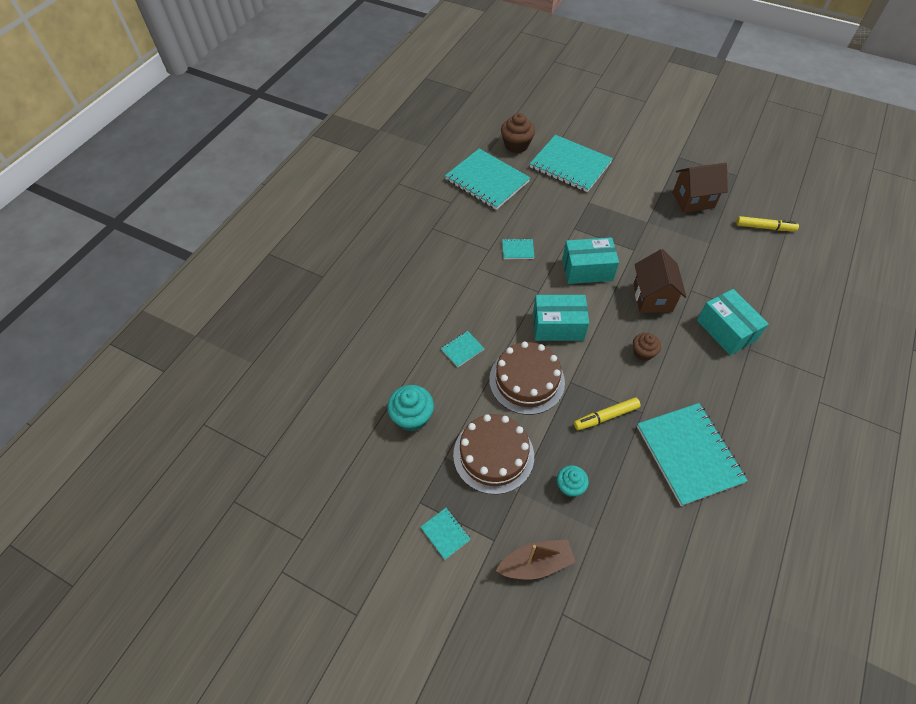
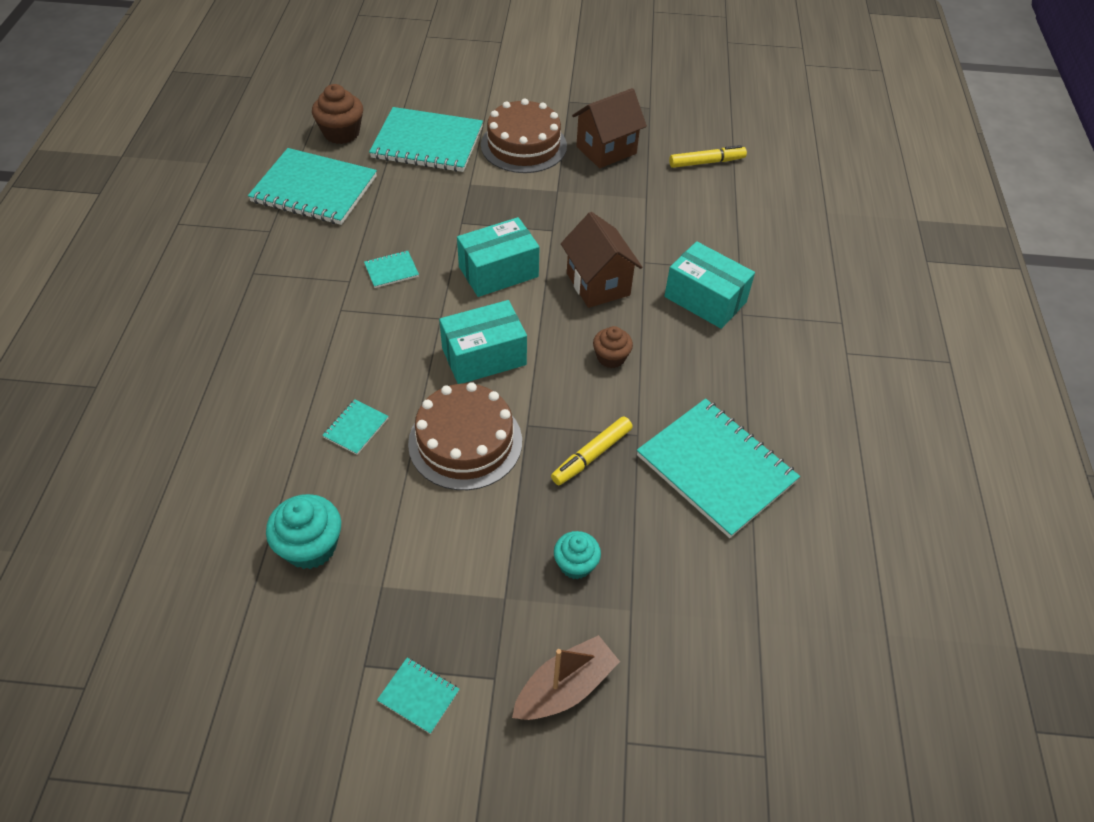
camera: 25 degrees left, 5 degrees down
brown cake [453,414,534,494] -> brown cake moved to [481,98,567,173]

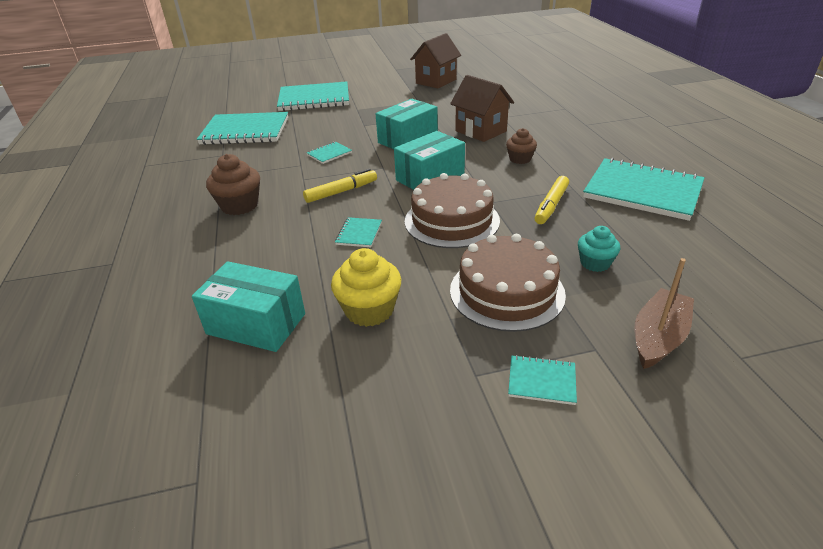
camera: 15 degrees left, 15 degrees down
turquoise cupcake [266,494,341,569] -> yellow cupcake [331,248,401,327]
brown cupcake [312,84,363,144] -> brown cupcake moved to [206,154,260,215]
brown cake [481,98,567,173] -> brown cake moved to [450,234,566,332]
turquoise box [664,241,755,329] -> turquoise box moved to [192,261,305,352]
yellow marker [669,145,747,168] -> yellow marker moved to [303,169,377,203]

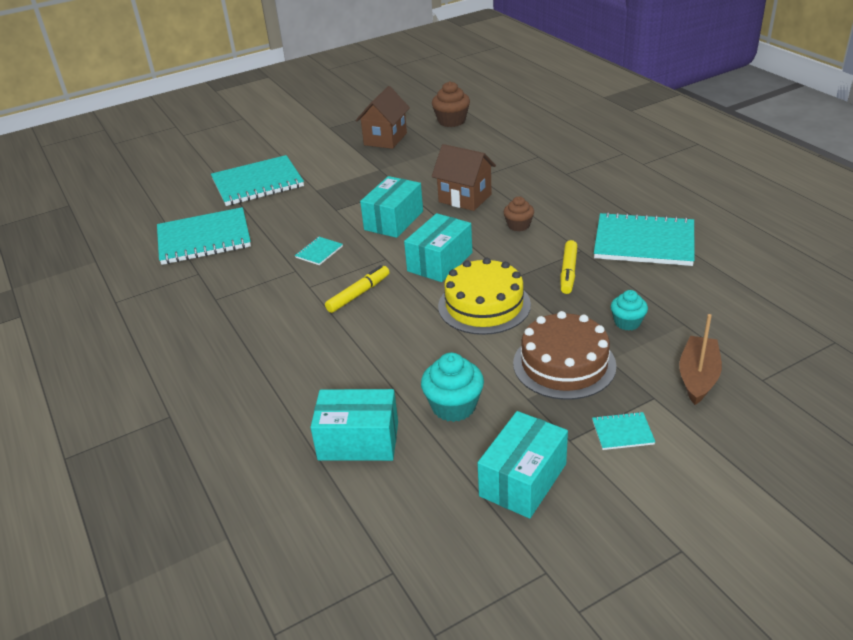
camera: 15 degrees left, 0 degrees up
brown cupcake [206,154,260,215] -> brown cupcake moved to [432,81,470,127]
yellow cupcake [331,248,401,327] -> turquoise cupcake [421,353,484,422]
turquoise notebook [335,217,382,247] -> none
brown cake [405,173,500,248] -> yellow cake [438,258,531,335]
none -> turquoise box [478,411,568,519]

